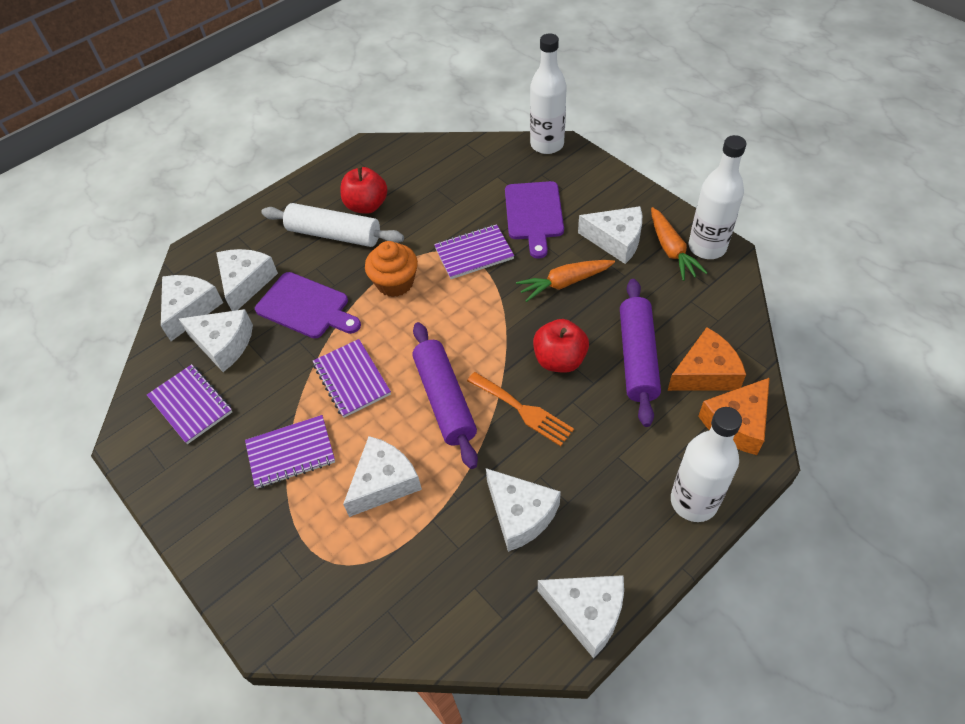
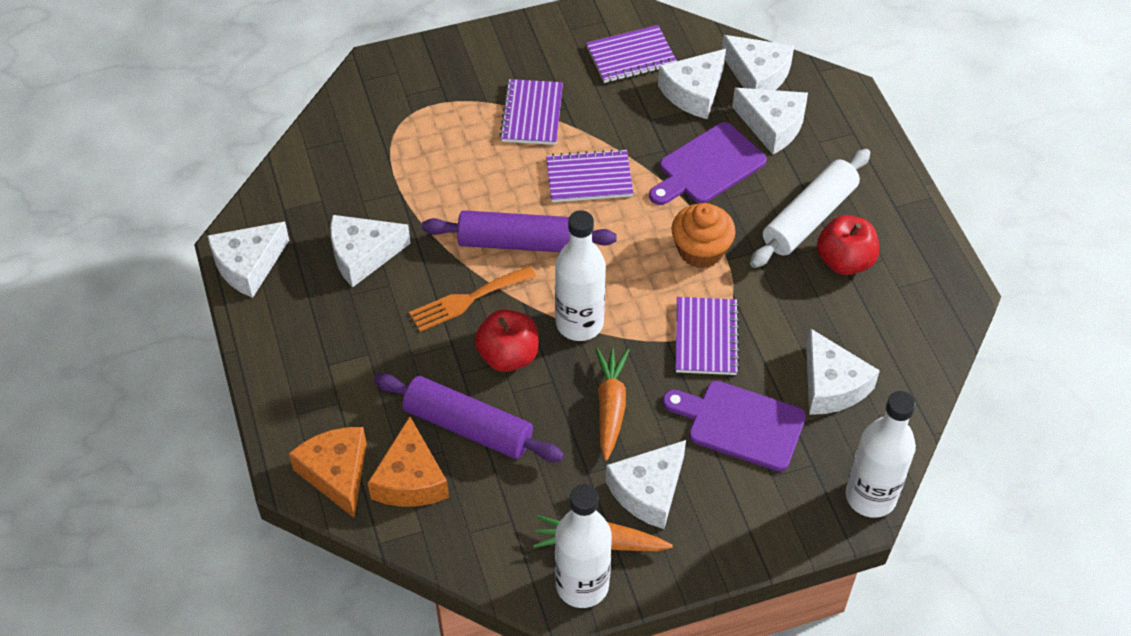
camera: 110 degrees right, 0 degrees up
white cheese [343,436,422,517] -> white cheese moved to [806,328,880,415]
white bottle [671,407,742,522] -> white bottle moved to [555,210,606,341]

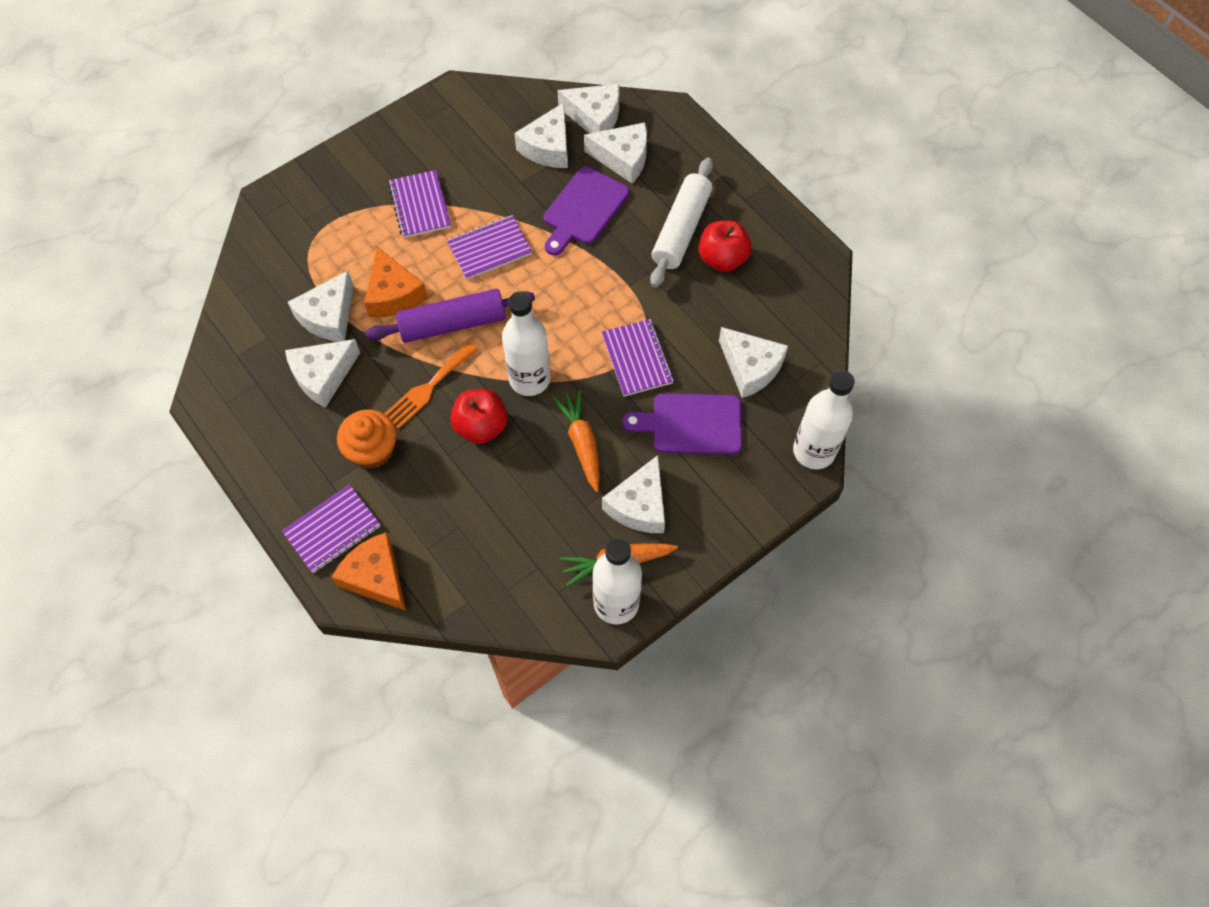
camera: 20 degrees left, 10 degrees up
white cheese [207,222,289,298] -> white cheese moved to [288,271,354,342]
orange cheese [368,416,449,507] -> orange cheese moved to [364,247,428,317]
purple rolling pin [374,373,564,462] -> none
purple notebook [586,25,677,83] -> purple notebook moved to [282,484,380,573]
orange cupcake [671,203,736,268] -> orange cupcake moved to [337,409,397,469]

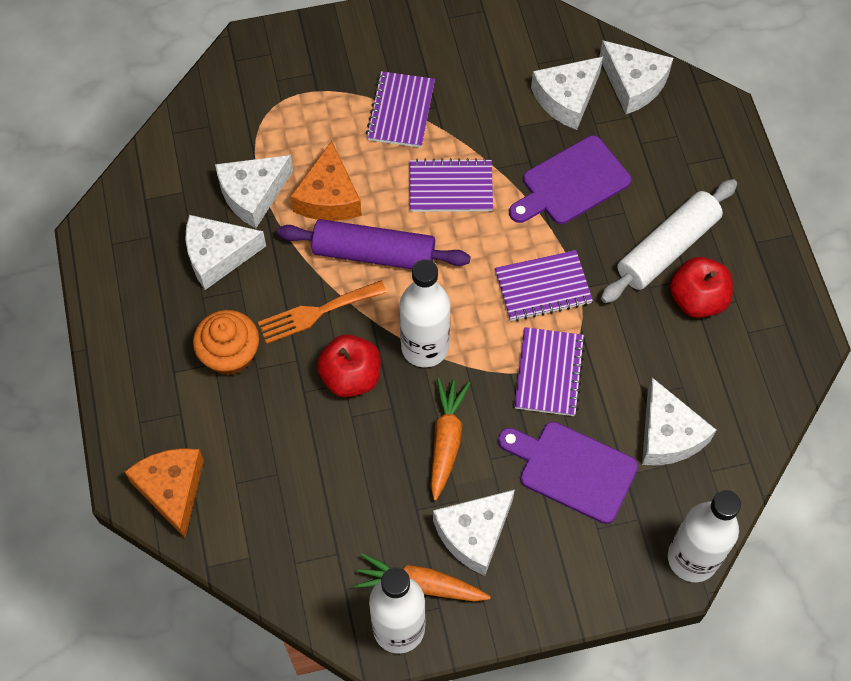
camera: 25 degrees right, 0 degrees up
purple notebook [282,484,380,573] -> purple notebook moved to [495,250,593,321]
white cheese [584,122,647,184] -> none

